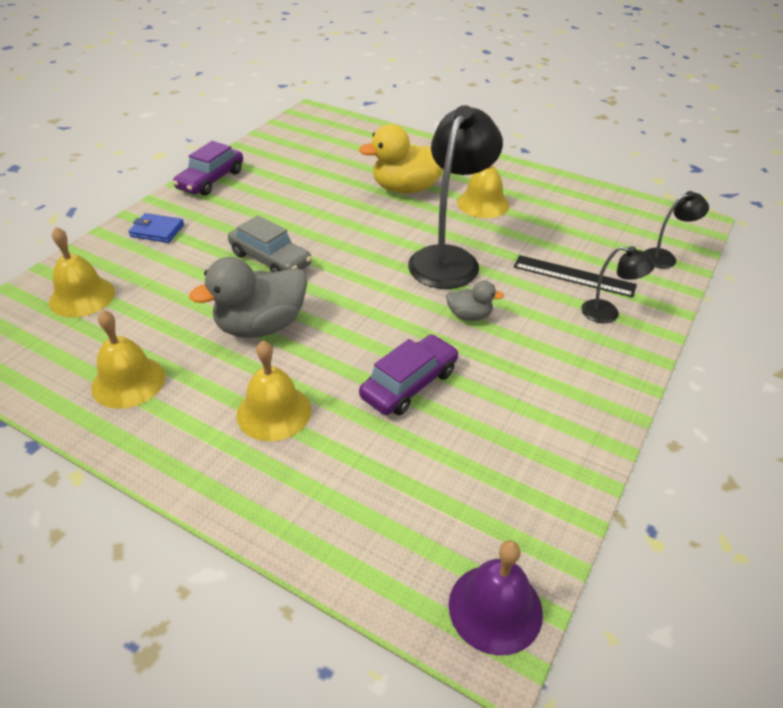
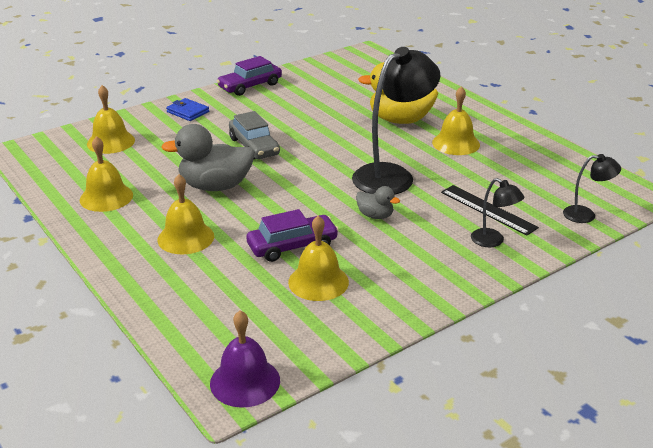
camera: 25 degrees right, 10 degrees down
none -> yellow bell [288,215,349,301]

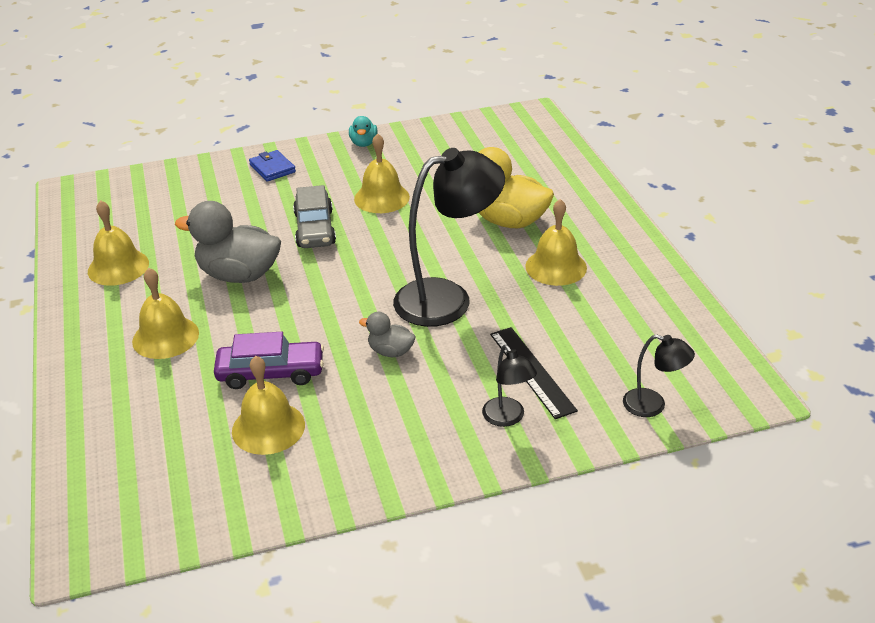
camera: 20 degrees right, 5 degrees up
yellow bell [87,85,135,154] -> yellow bell moved to [354,133,410,213]
purple bell [210,310,280,408] -> none
purple car [217,56,282,96] -> turquoise duck [349,116,378,147]
grey duck [356,186,400,219] -> grey duck turned 150 degrees clockwise [359,312,416,357]

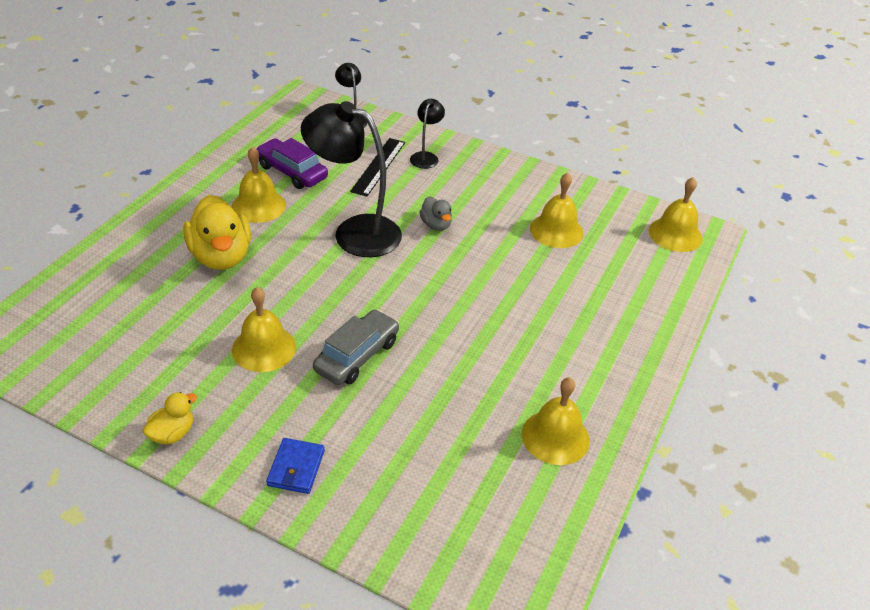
camera: 140 degrees left, 5 degrees up
yellow bell [132,268,199,359] -> yellow bell moved to [649,177,703,252]
grey duck [175,201,281,283] -> none
purple car [214,332,324,389] -> purple car moved to [256,138,328,189]
turquoise duck [349,116,378,147] -> yellow duck [143,392,197,444]

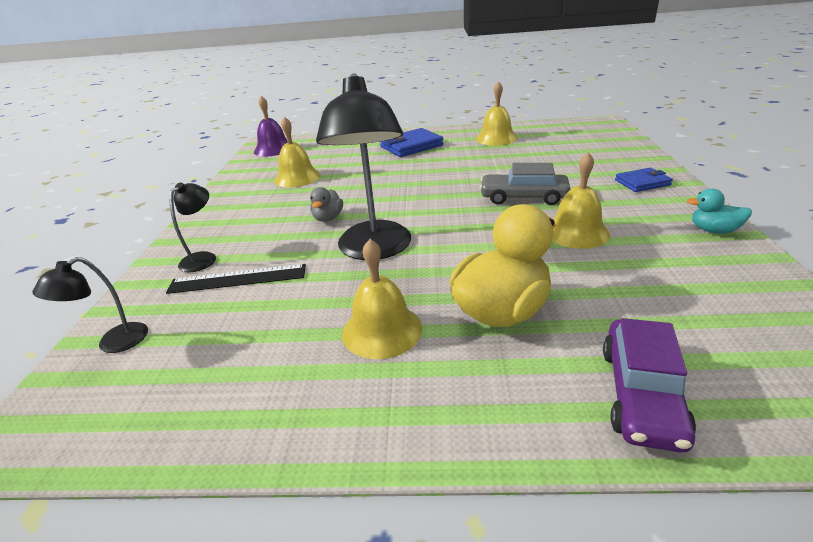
camera: 110 degrees left, 10 degrees down
yellow duck [143,392,197,444] -> turquoise duck [687,189,752,233]
purple car [256,138,328,189] -> purple car moved to [603,318,696,453]
black lamp [410,99,445,169] -> black lamp turned 120 degrees clockwise [169,182,216,272]
grey duck [419,196,452,231] -> grey duck turned 150 degrees clockwise [310,187,343,222]
yellow bell [649,177,703,252] -> purple bell [254,96,288,157]
none -> blue wallet [380,128,444,157]

